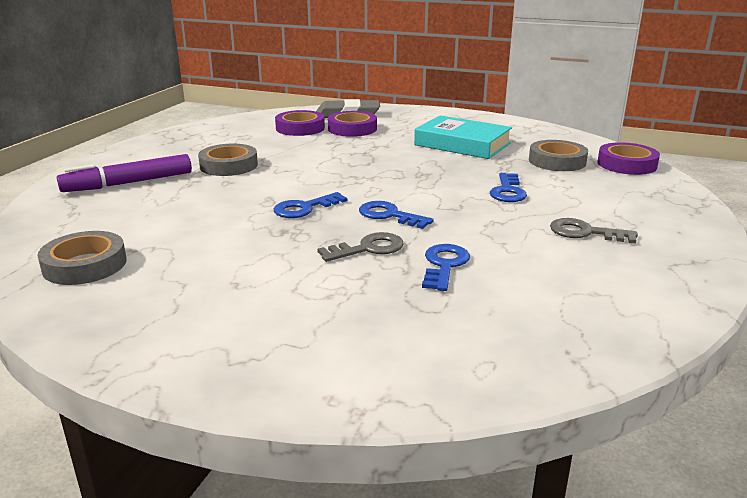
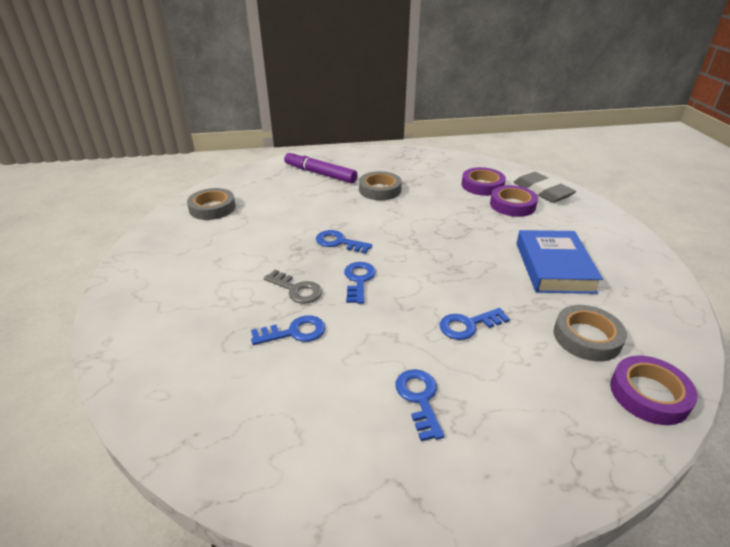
camera: 60 degrees right, 10 degrees up
turquoise book [414,115,512,159] -> blue book [516,230,603,294]
grey key [550,218,638,244] -> blue key [395,369,444,441]

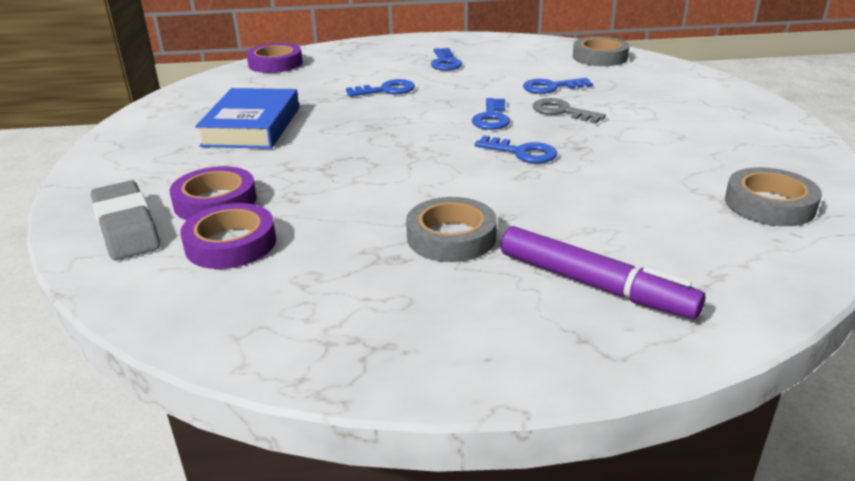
camera: 175 degrees left, 5 degrees down
grey tape [554,305,627,361] -> grey tape moved to [573,37,629,66]

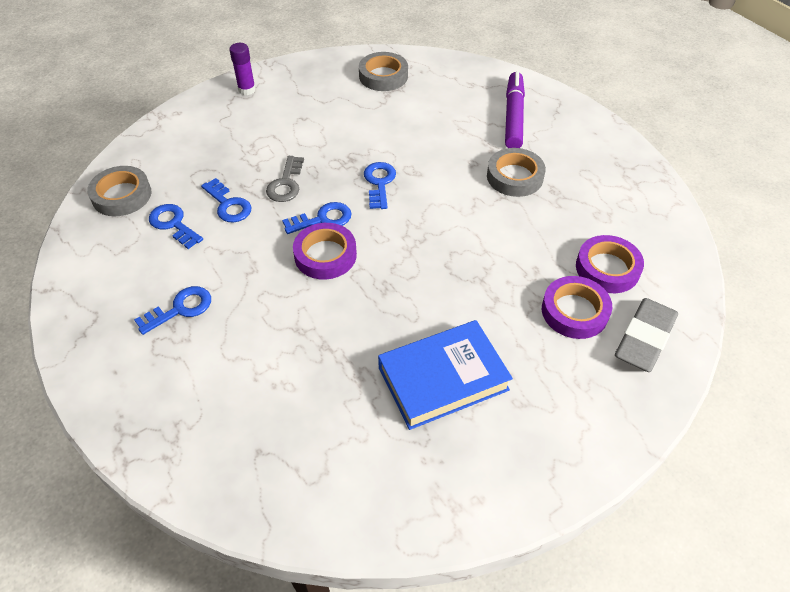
camera: 120 degrees left, 20 degrees up
purple tape [246,43,302,73] -> purple tape moved to [293,223,357,280]
blue key [346,79,415,97] -> blue key moved to [149,204,203,249]
none -> purple glue stick [229,43,256,95]

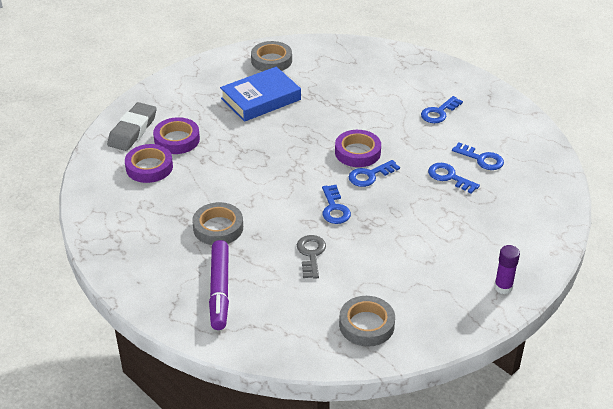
camera: 170 degrees right, 10 degrees down
grey tape [87,166,151,216] -> grey tape moved to [251,41,292,71]
grey key [266,156,304,202] -> grey key moved to [297,235,326,279]

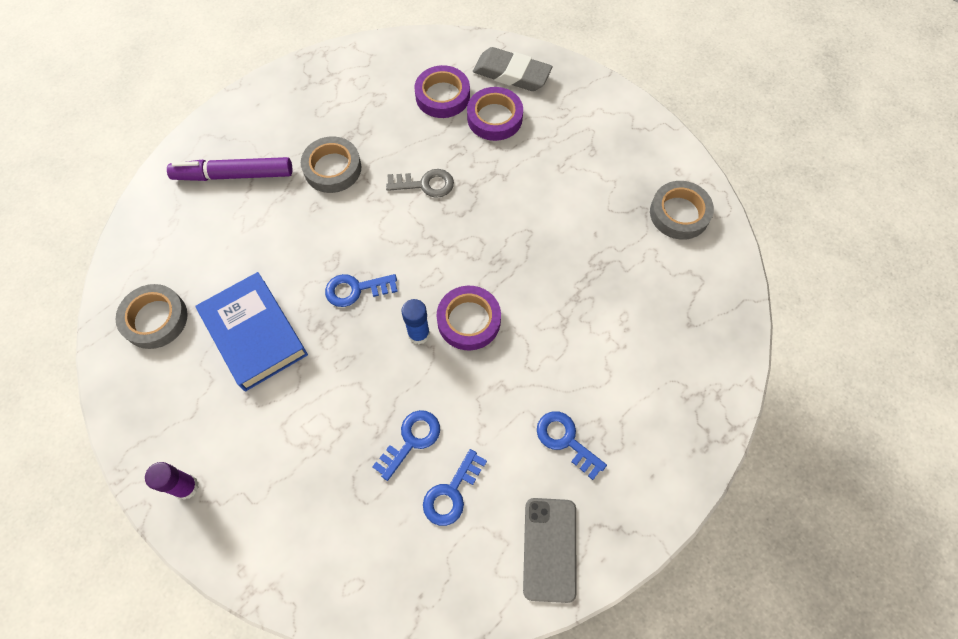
camera: 90 degrees right, 25 degrees up
blue book [220,67,301,122] -> blue book moved to [196,272,308,391]
grey key [297,235,326,279] -> grey key moved to [386,169,454,198]
blue key [349,160,400,187] -> blue glue stick [401,299,430,344]
none -> grey phone [523,498,576,603]

